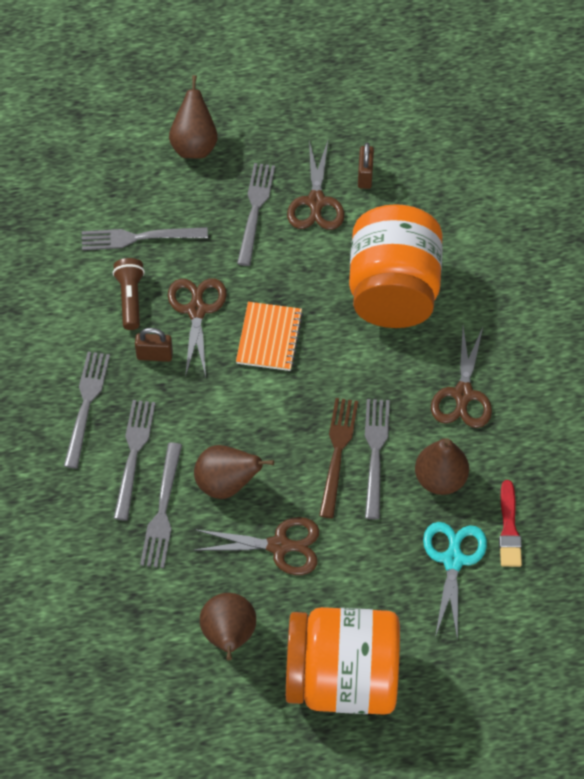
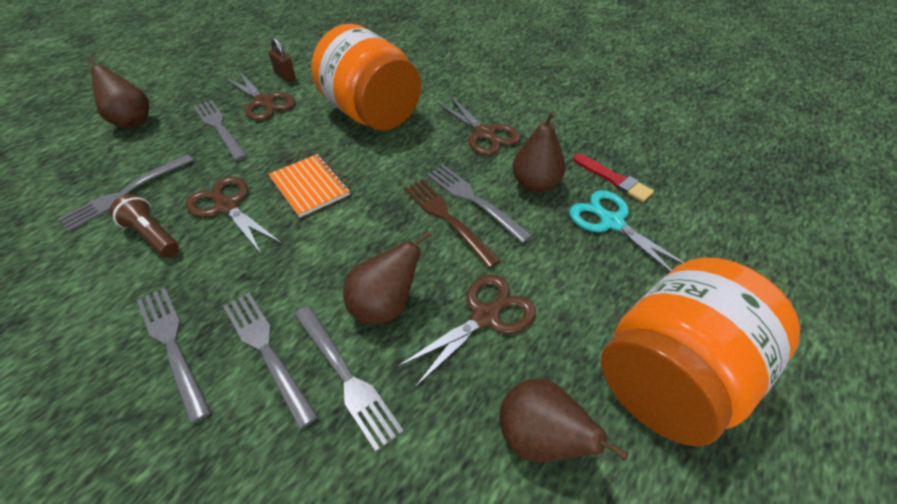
camera: 45 degrees left, 10 degrees down
brown padlock [135,328,173,362] -> none

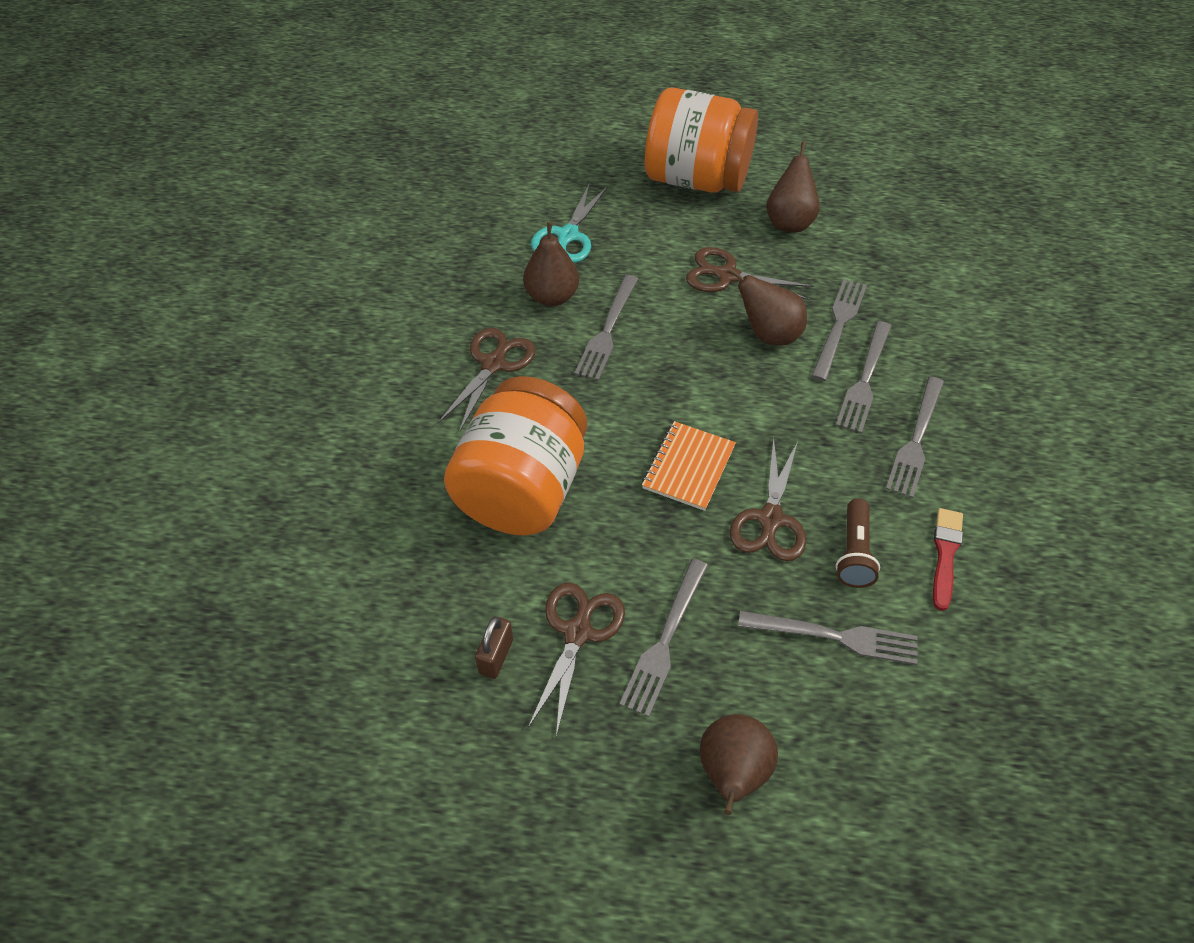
camera: 120 degrees left, 5 degrees up
brown fork [404,179,500,268] -> none
red brush [573,154,654,202] -> red brush moved to [933,508,963,611]

